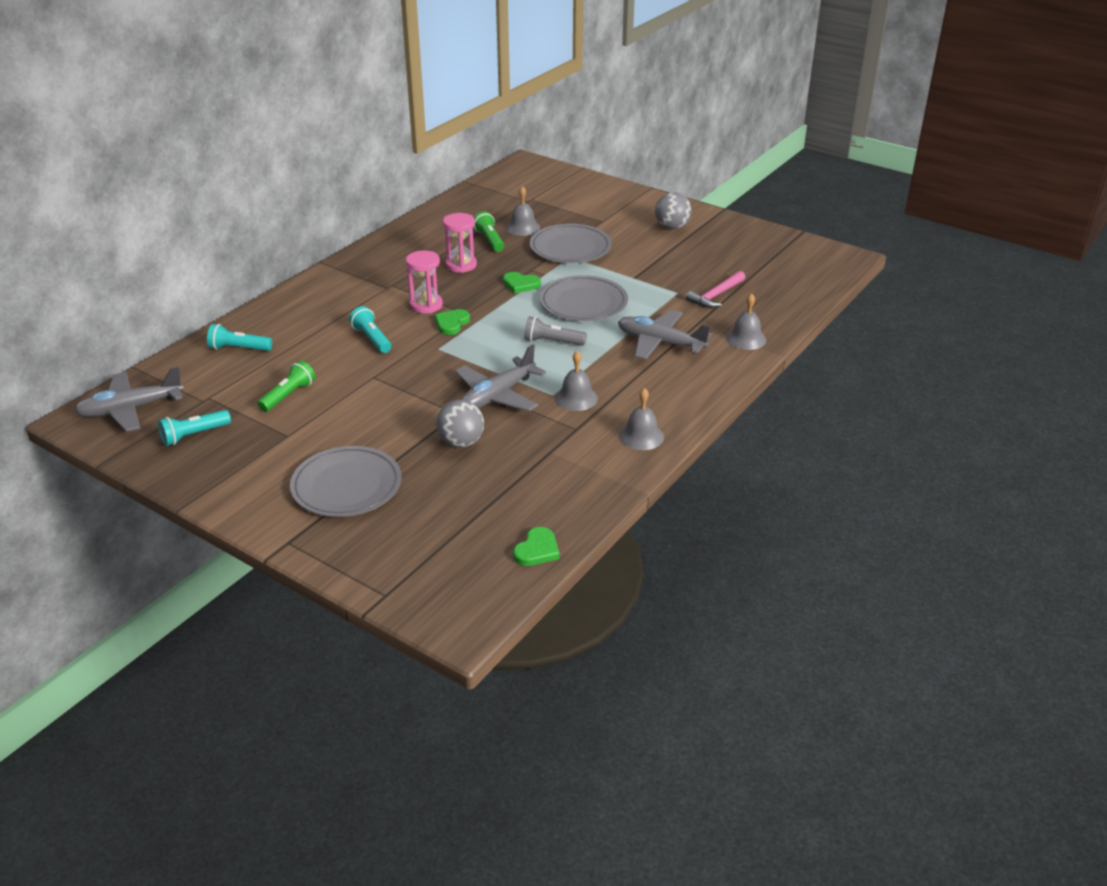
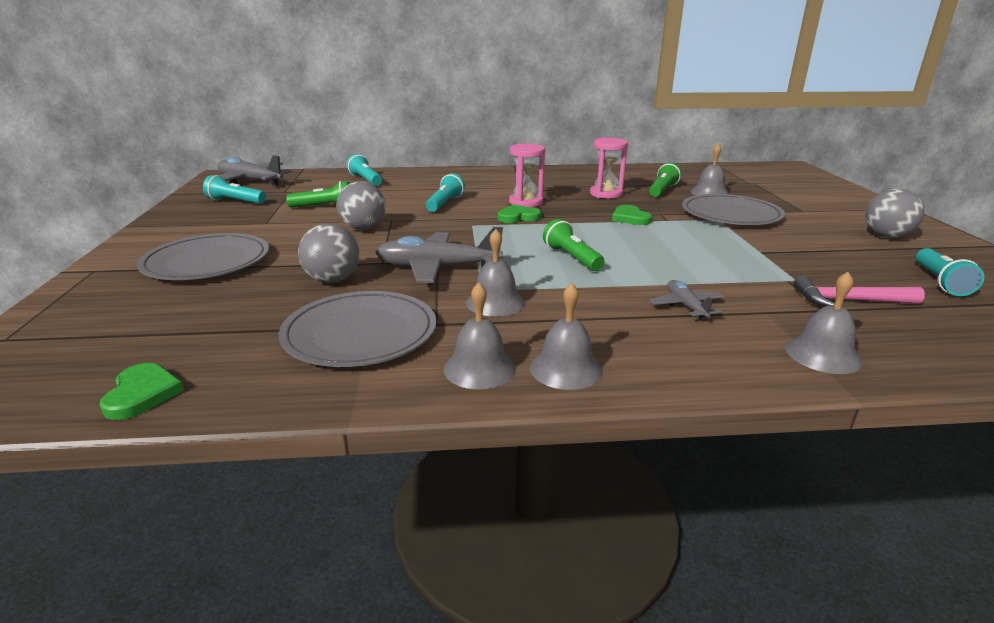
camera: 50 degrees right, 10 degrees down
green heart [513,527,560,566] -> green heart turned 90 degrees counterclockwise [99,363,184,420]
grey flashlight [524,316,587,346] -> green flashlight [543,219,604,271]
grey plate [539,275,628,321] -> grey plate moved to [279,291,436,367]
grey plane [618,310,711,360] -> grey plane [650,280,724,321], size x0.53
none -> grey ball [337,181,386,230]
none -> grey bell [530,283,603,390]
none -> turquoise flashlight [916,248,984,296]

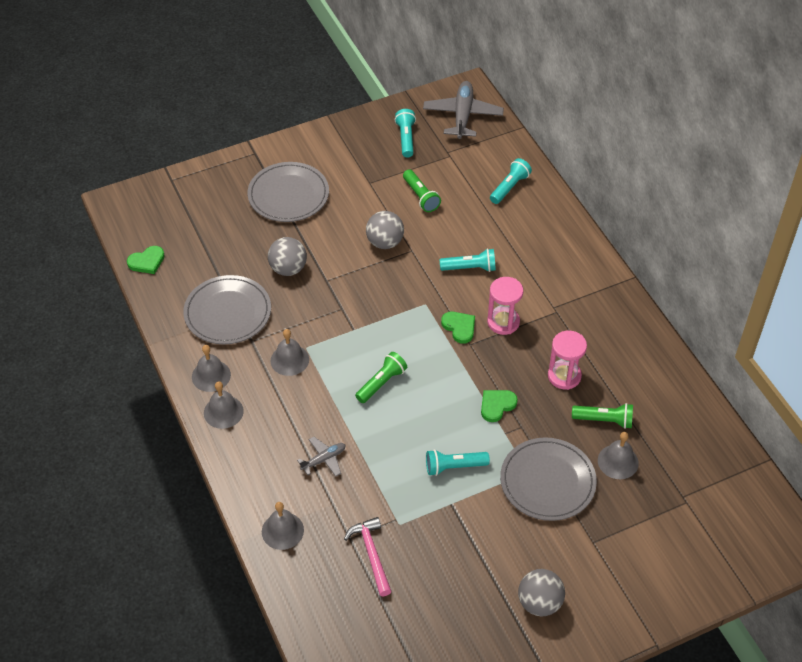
camera: 70 degrees right, 25 degrees up
grey plane [375,227,503,283] -> none
turquoise flashlight [916,248,984,296] -> turquoise flashlight moved to [426,450,490,476]

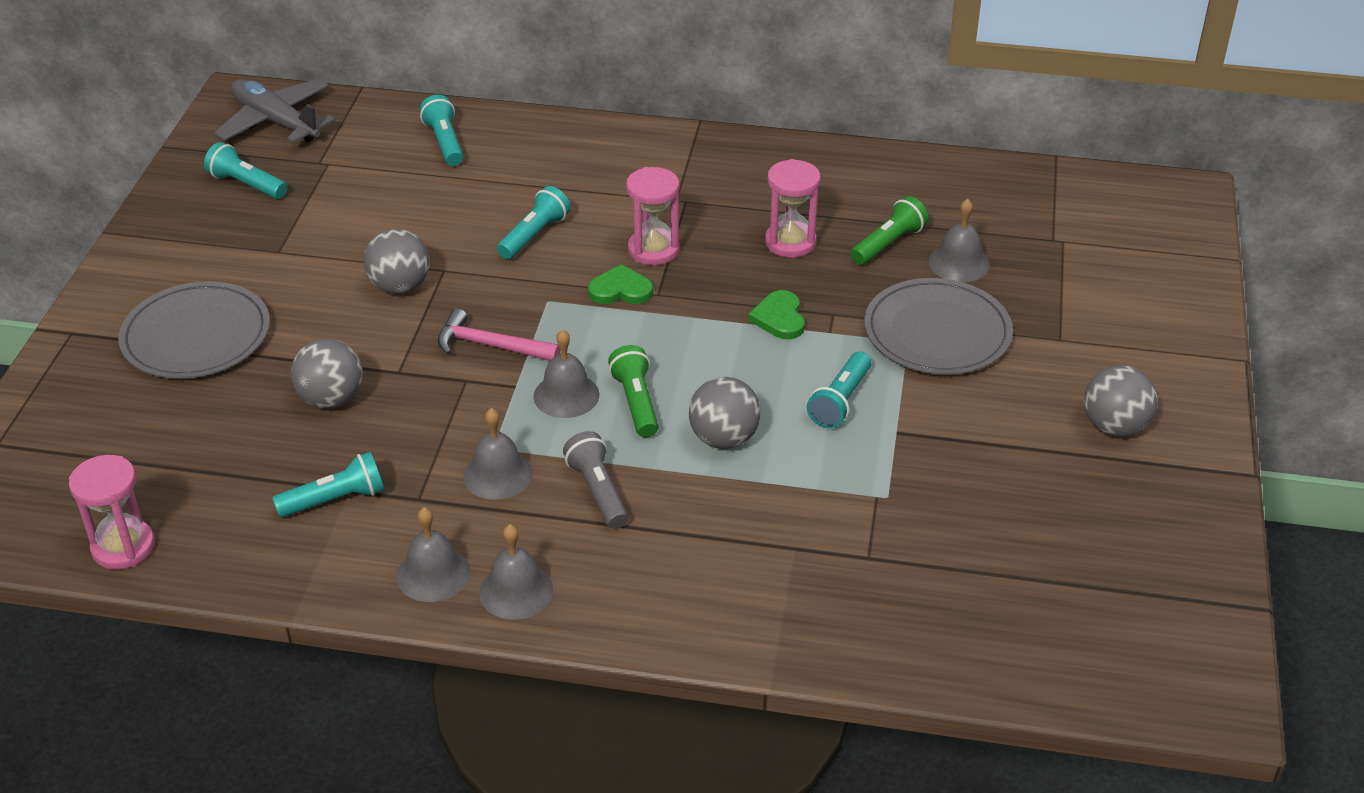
camera: 55 degrees left, 10 degrees down
green heart [127,246,165,274] -> pink hourglass [69,455,155,570]
grey plate [183,275,271,344] -> turquoise flashlight [273,452,384,518]
grey bell [262,502,304,550] -> grey bell moved to [533,329,600,418]
grey plane [297,437,346,477] -> none
pink hammer [344,517,392,596] -> pink hammer moved to [438,308,560,361]
green flashlight [403,169,441,212] -> none
none -> grey flashlight [563,431,628,529]
none -> grey ball [689,377,761,449]

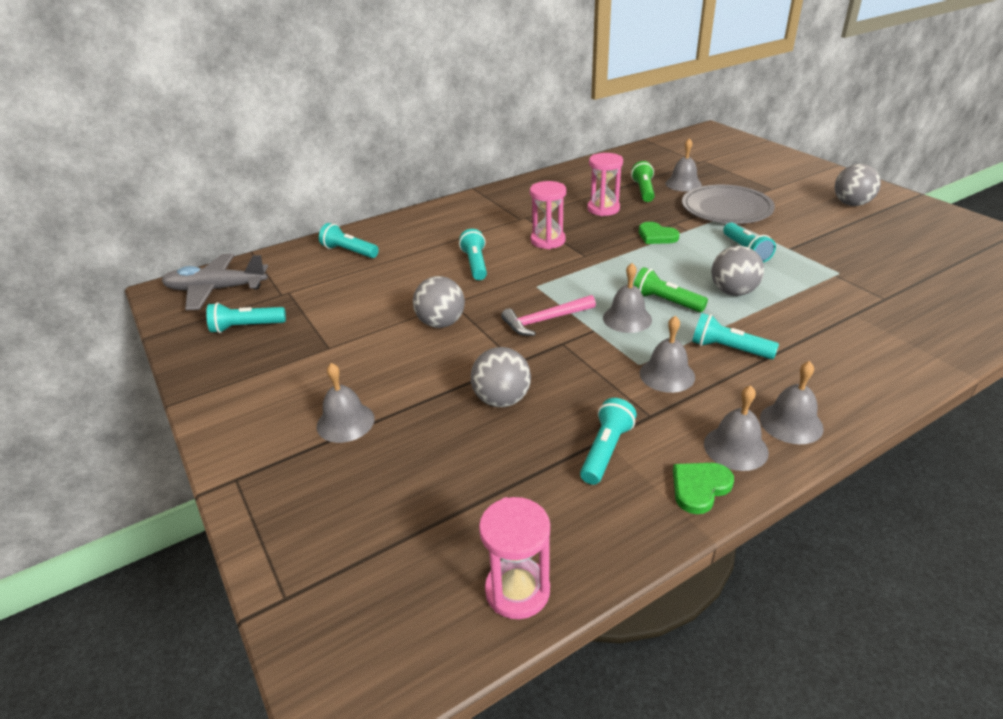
camera: 40 degrees left, 5 degrees down
grey plate [119,281,270,379] -> grey bell [317,363,375,443]
grey flashlight [563,431,628,529] -> turquoise flashlight [692,313,779,359]
green heart [588,264,653,304] -> green heart moved to [673,463,734,514]

